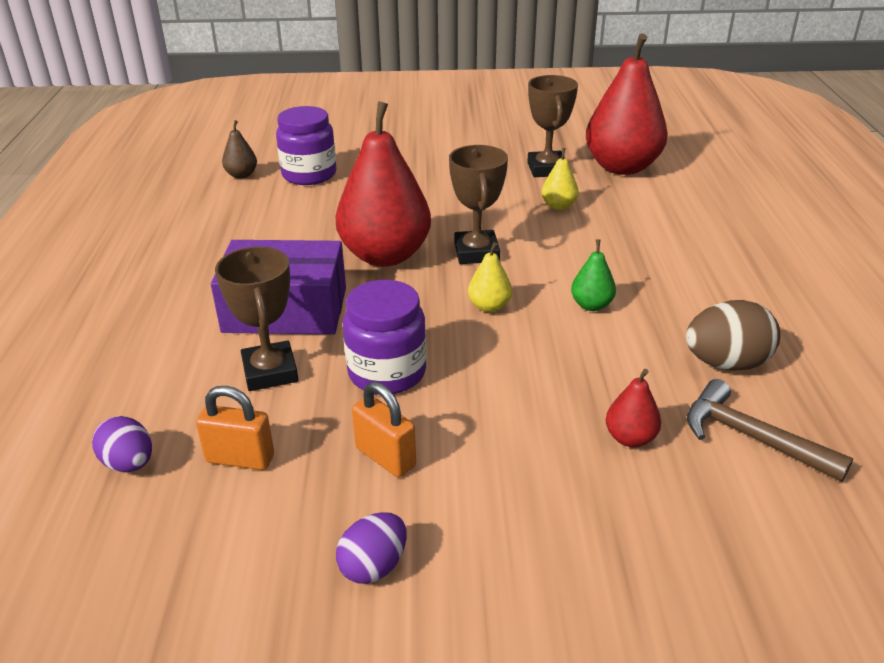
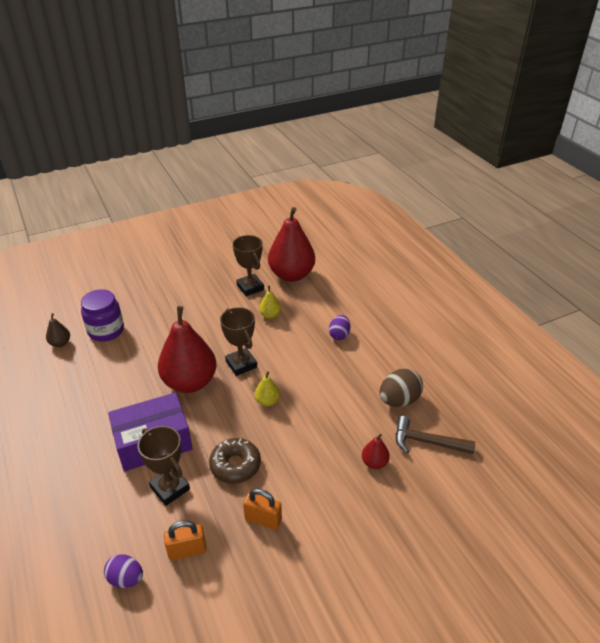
camera: 25 degrees left, 5 degrees up
purple egg [336,512,407,584] -> purple egg moved to [329,315,350,340]
purple jar [343,280,426,394] -> brown donut [209,438,261,484]
green pear [571,239,616,311] -> none

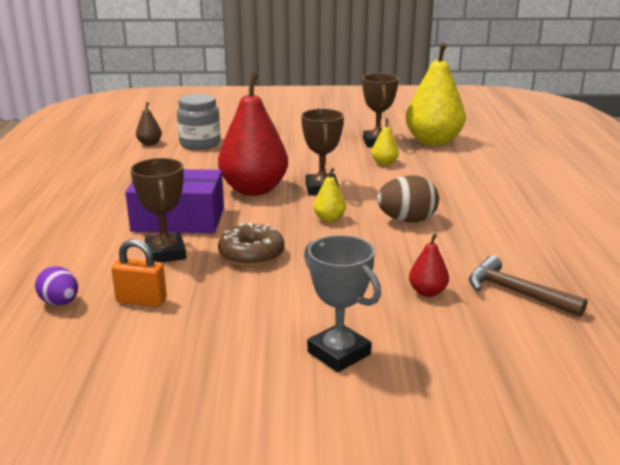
camera: 25 degrees right, 15 degrees down
purple jar [81,289,124,342] -> grey jar [177,94,221,150]
orange padlock [243,489,282,530] -> none
red pear [268,207,315,282] -> yellow pear [406,42,466,146]
purple egg [329,315,350,340] -> none
brown egg [379,368,423,407] -> brown egg moved to [377,175,439,222]
none -> grey trophy [304,235,381,372]

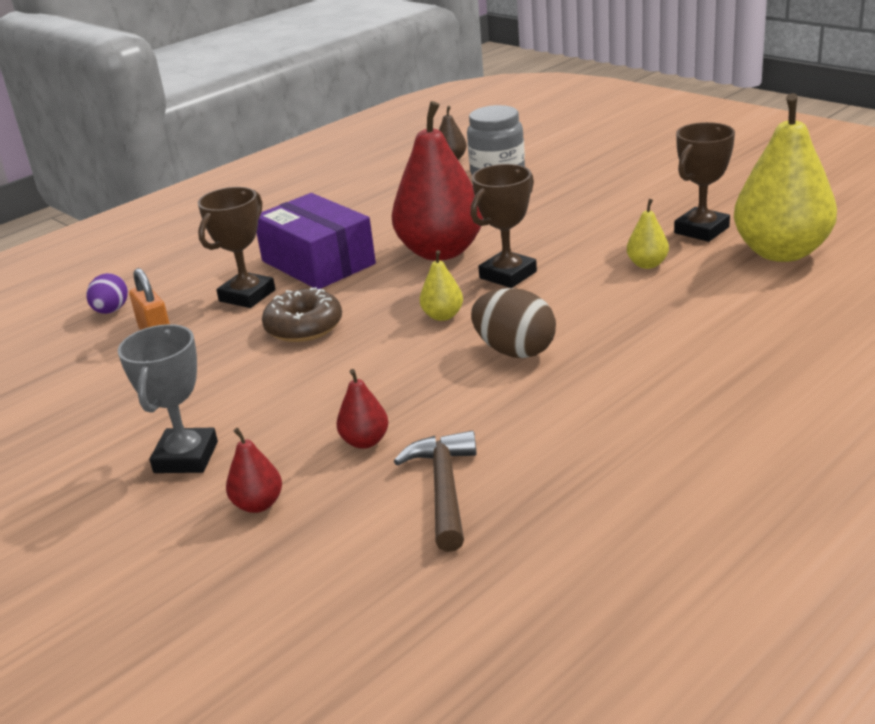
camera: 50 degrees right, 5 degrees up
none -> red pear [226,428,282,513]

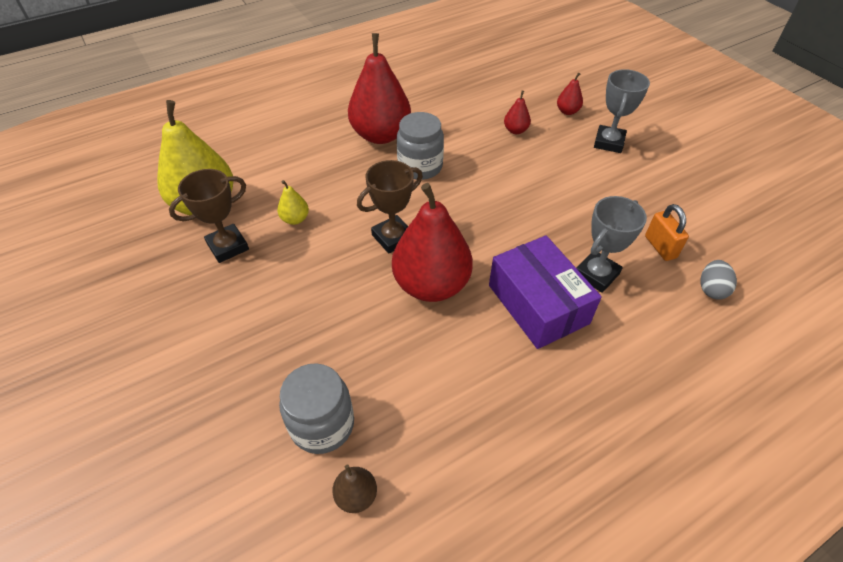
camera: 170 degrees left, 20 degrees up
purple egg [86,273,128,314] -> grey egg [701,260,737,299]
brown trophy [198,187,275,308] -> grey trophy [576,196,647,293]
brown donut [262,287,342,342] -> none
brown hammer [394,431,477,552] -> none
yellow pear [420,250,463,321] -> none
brown egg [471,288,556,358] -> grey jar [397,112,444,180]
none -> red pear [348,33,411,144]

